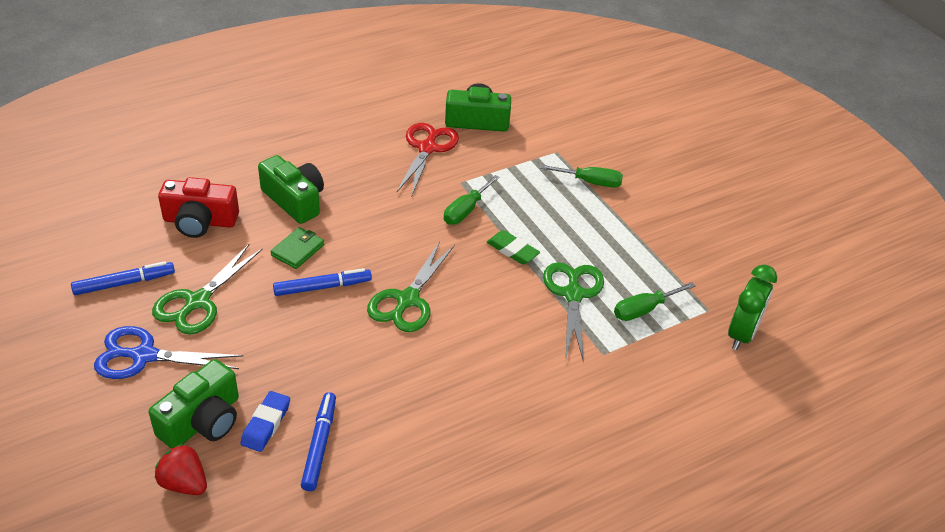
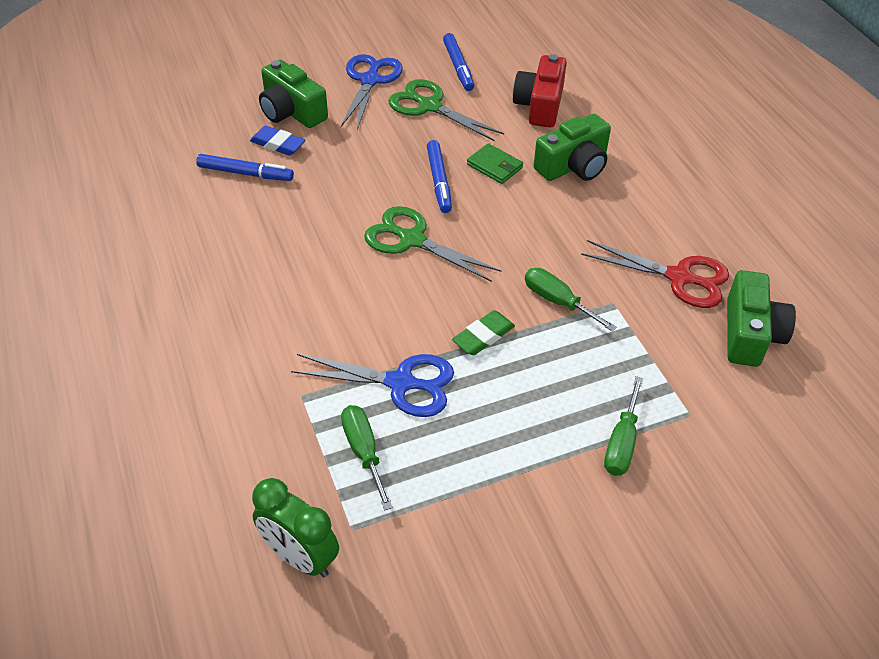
camera: 100 degrees right, 5 degrees up
red strawberry [155,444,207,495] -> none
green scissors [543,262,604,363] -> blue scissors [291,354,454,417]

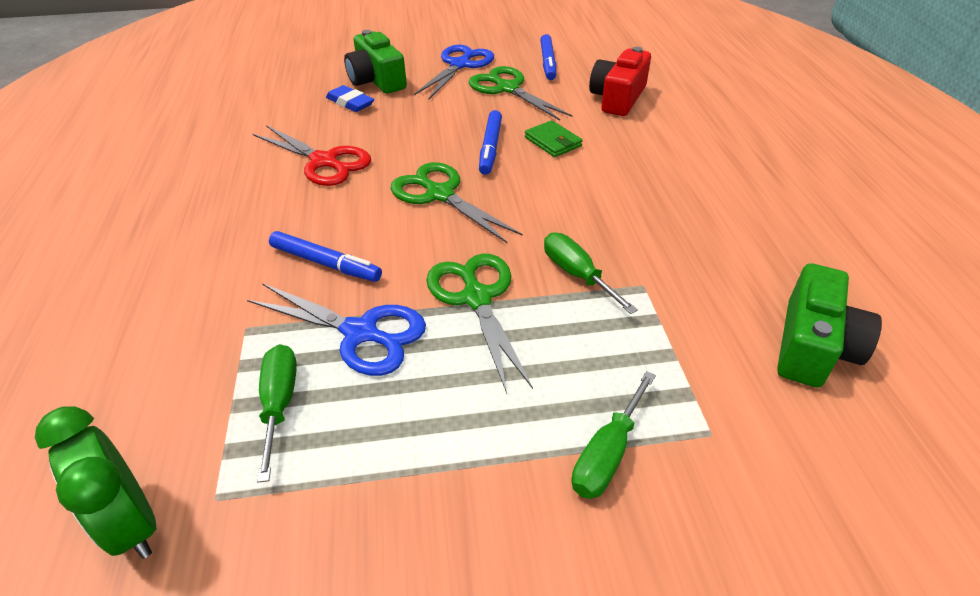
camera: 15 degrees right, 5 degrees down
blue marker [196,154,294,181] -> blue marker moved to [269,231,382,282]
green eraser [452,310,515,355] -> green scissors [426,254,533,394]
green camera [534,114,611,181] -> none
red scissors [581,240,729,308] -> red scissors moved to [253,125,371,186]

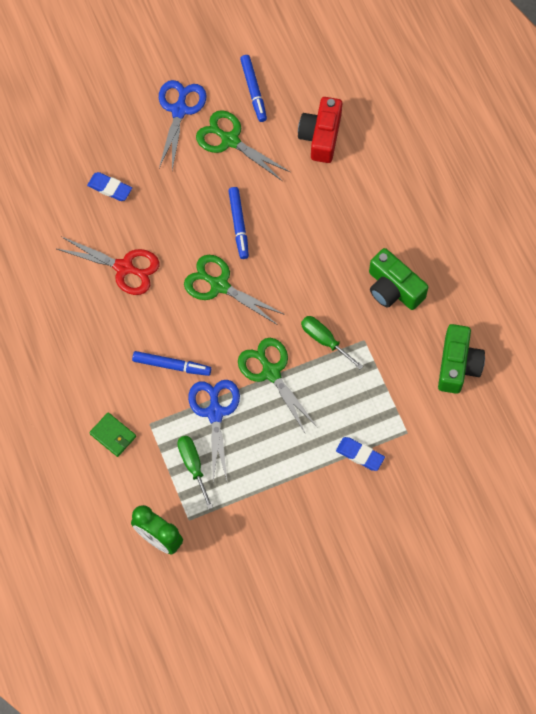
camera: 15 degrees left, 25 degrees up
blue scissors [247,283,426,376] -> blue scissors turned 105 degrees counterclockwise [188,380,240,484]
green camera [344,30,407,94] -> green camera moved to [369,248,428,310]
green wallet [525,120,583,157] -> green wallet moved to [89,413,136,457]
green screwdriver [572,371,656,499] -> blue eraser [336,437,385,471]

